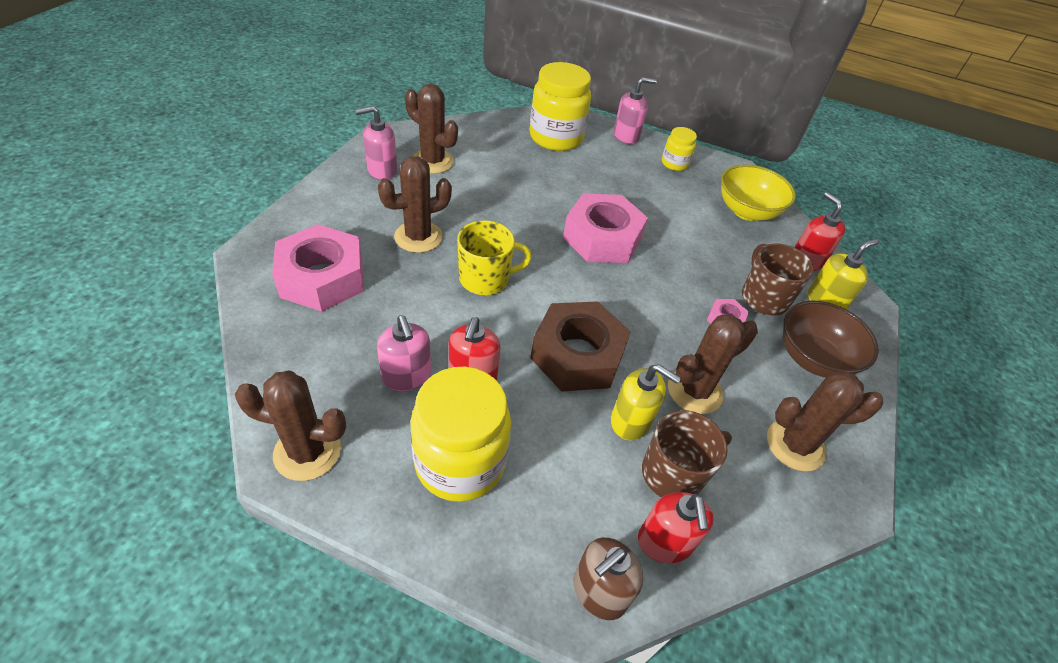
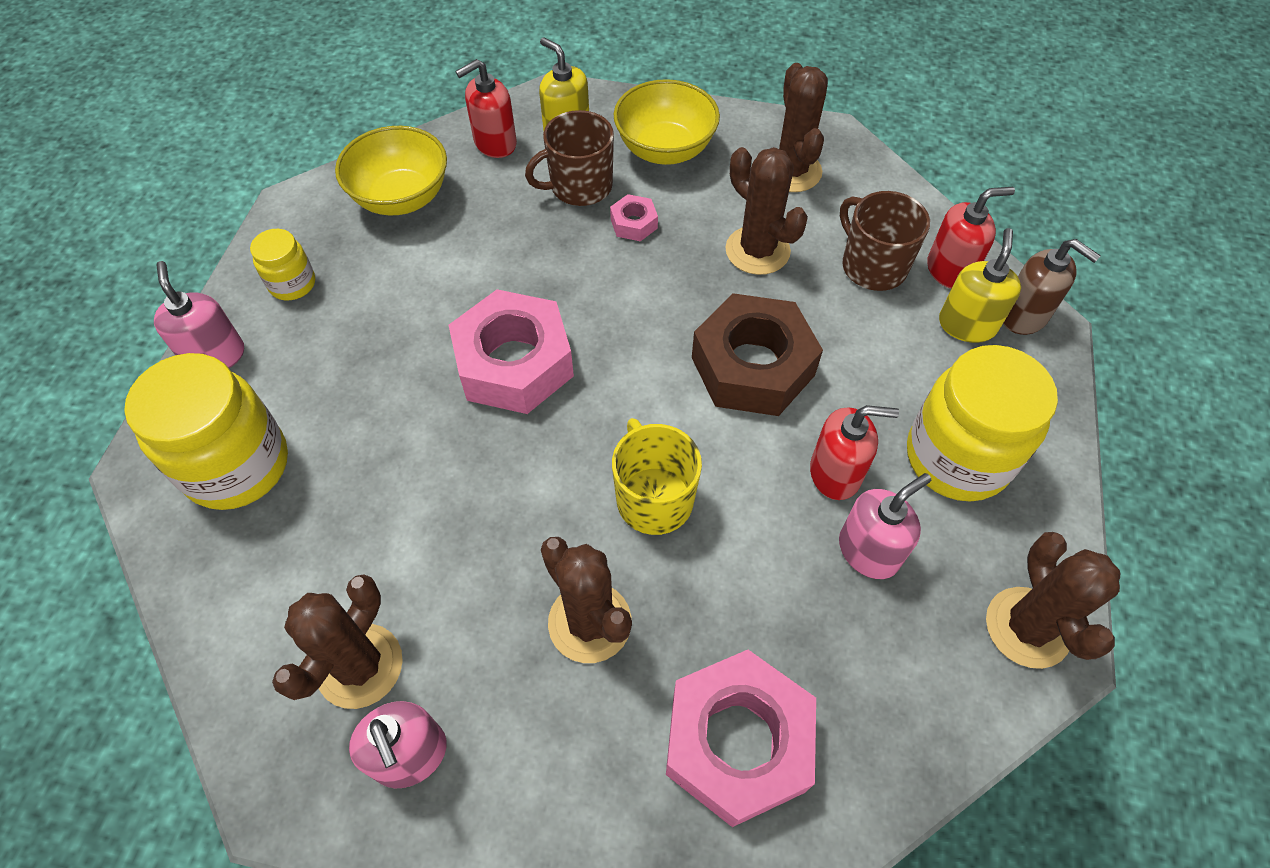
camera: 95 degrees left, 10 degrees up
yellow soap dispenser [611,364,681,440] -> yellow soap dispenser moved to [939,228,1021,343]
brown bowl [783,301,879,378] -> yellow bowl [614,79,720,165]

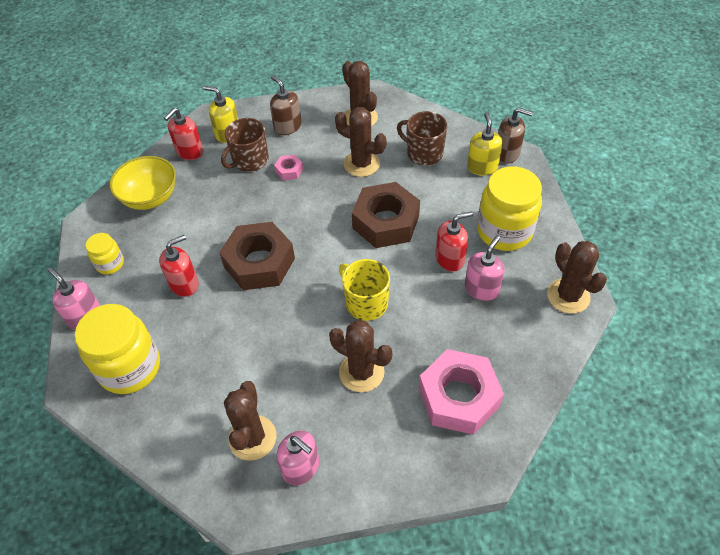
camera: 20 degrees left, 5 degrees down
pink nut [449,289,574,414] -> brown nut [219,222,295,290]
yellow bowl [614,79,720,165] -> brown soap dispenser [270,75,301,135]
red soap dispenser [927,187,1015,289] -> red soap dispenser moved to [159,235,199,297]

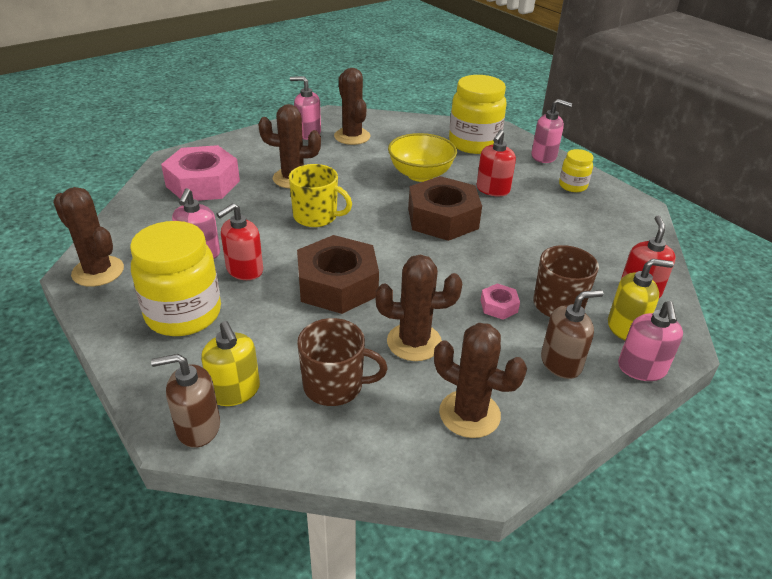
camera: 150 degrees right, 15 degrees down
yellow bowl [109,156,176,210] -> yellow bowl moved to [388,133,457,182]
brown soap dispenser [270,75,301,135] -> brown soap dispenser turned 45 degrees counterclockwise [541,290,603,379]
none -> pink soap dispenser [618,301,683,381]

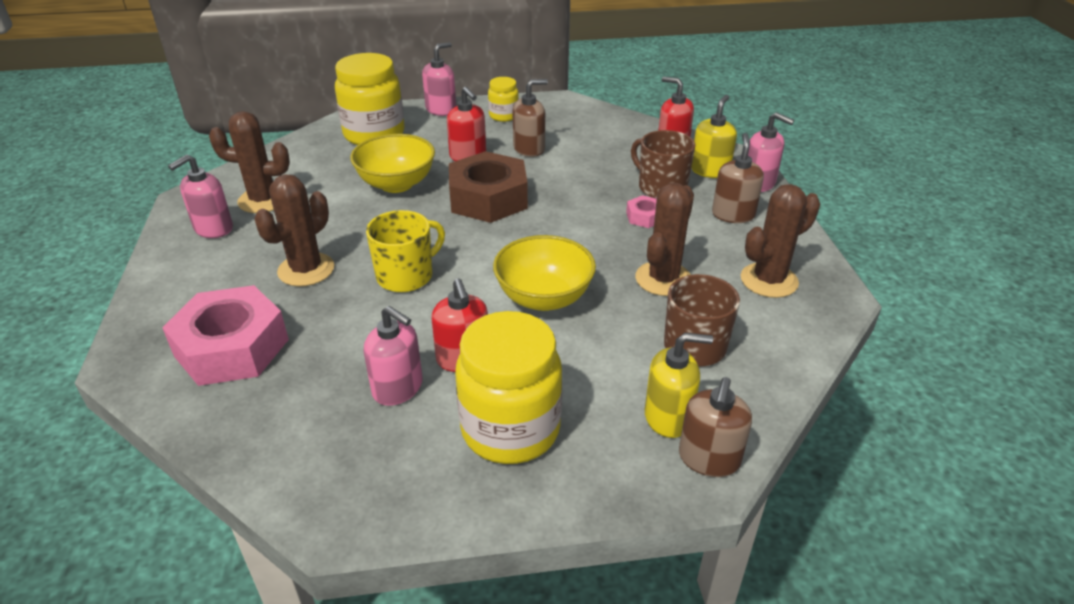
camera: 60 degrees left, 0 degrees up
brown cactus [53,187,124,287] -> none
brown nut [297,235,379,314] -> yellow bowl [493,235,596,311]
none -> brown soap dispenser [512,79,548,157]

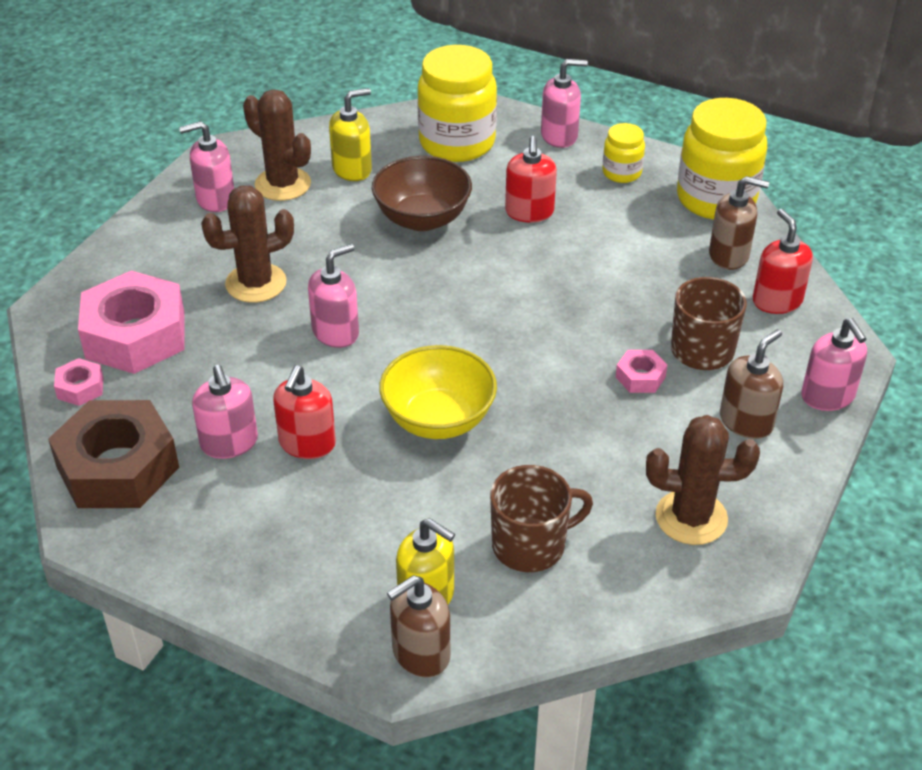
camera: 35 degrees right, 5 degrees up
yellow bowl [350,134,435,193] -> brown bowl [372,156,472,231]
yellow mug [366,210,445,292] -> pink soap dispenser [308,244,359,348]
brown nut [449,151,528,223] -> brown nut moved to [48,400,179,508]
yellow jar [455,311,562,464] -> yellow jar moved to [677,98,767,220]
brown soap dispenser [512,79,548,157] -> brown soap dispenser moved to [709,176,769,270]
brown cactus [635,183,694,296] -> none
yellow soap dispenser [691,95,737,178] -> yellow soap dispenser moved to [329,88,372,181]
none -> pink nut [54,358,104,406]

